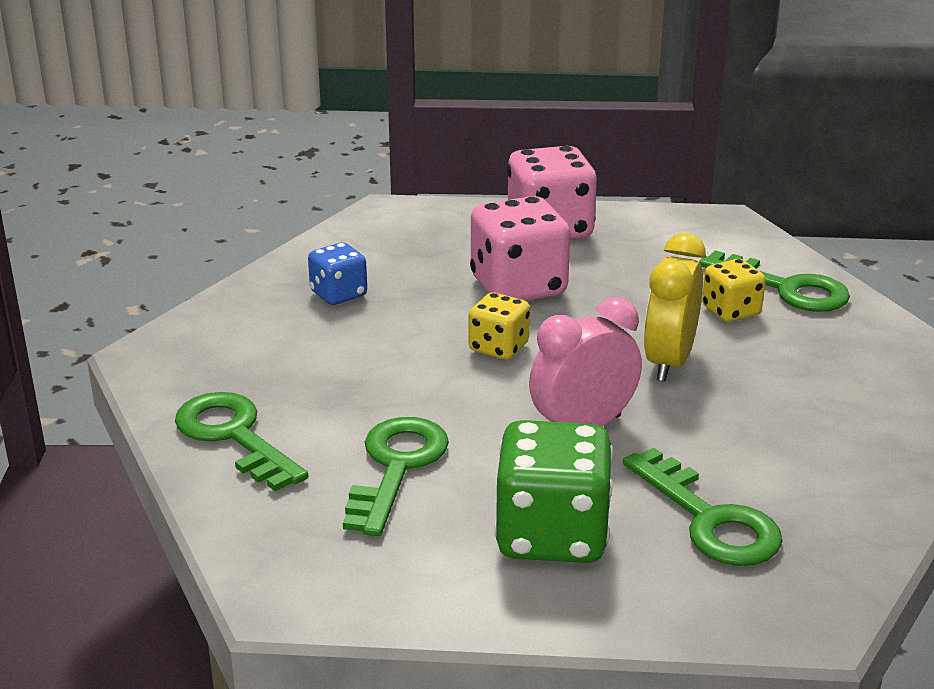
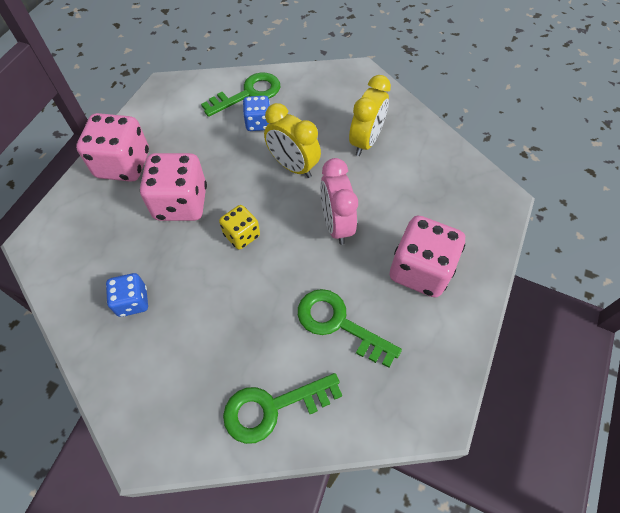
camera: 70 degrees left, 30 degrees up
green dice [494,420,613,563] -> pink dice [390,215,465,297]
green key [623,448,783,566] -> none
yellow dice [702,259,766,322] -> blue dice [243,96,270,131]
none -> yellow clock [349,75,391,156]

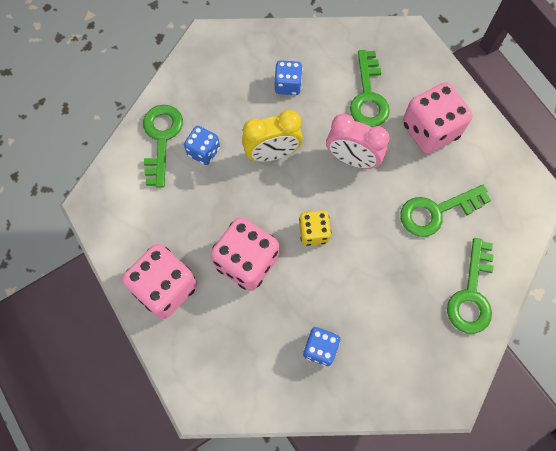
camera: 55 degrees left, 10 degrees up
yellow clock [349,75,391,156] -> blue dice [274,60,303,95]
none -> green key [350,50,390,127]

